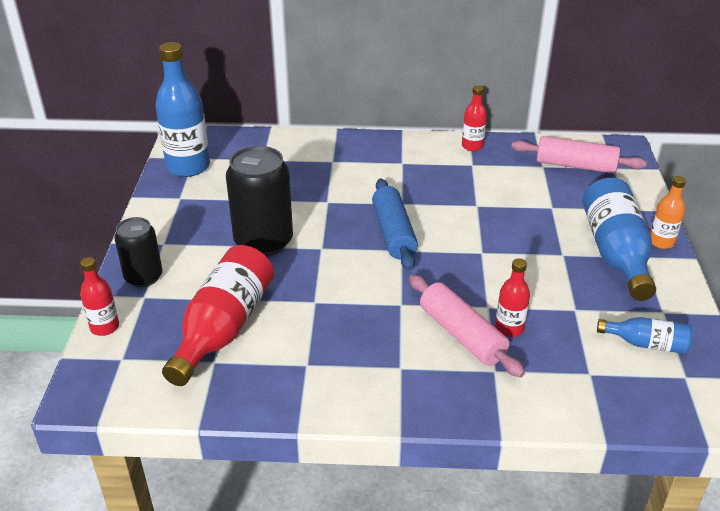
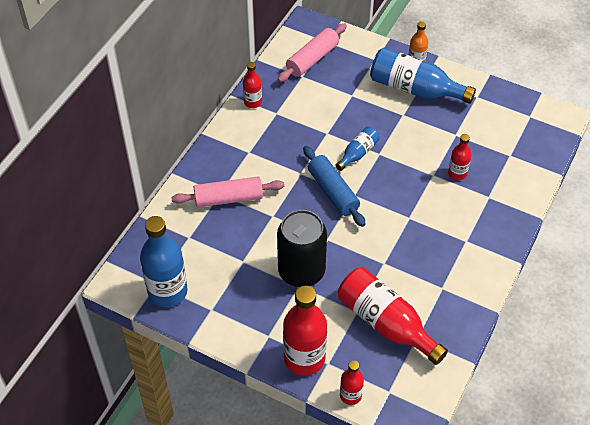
camera: 65 degrees left, 15 degrees up
black can [114,217,162,287] -> red bottle [283,286,327,376]
blue rolling pin [372,179,418,271] -> blue rolling pin turned 45 degrees clockwise [303,146,366,227]
pink rolling pin [409,275,525,378] -> pink rolling pin moved to [171,176,285,207]
blue bottle [597,317,692,354] -> blue bottle moved to [335,127,380,171]

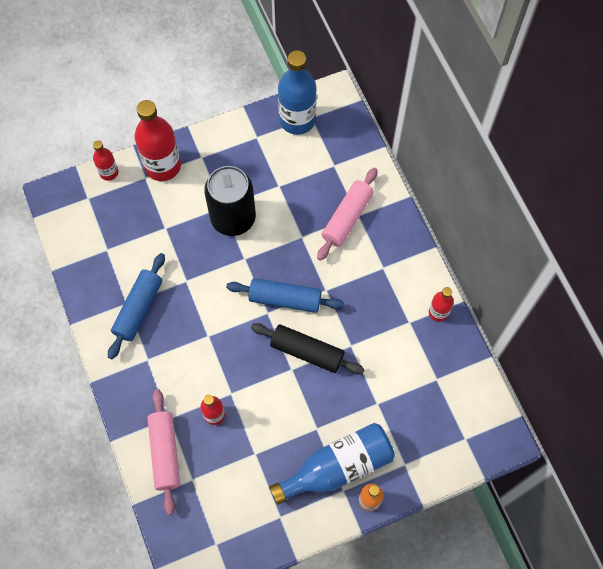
camera: 130 degrees right, 15 degrees up
pink rolling pin [277,23,347,82] -> pink rolling pin moved to [147,389,180,515]
blue bottle [335,127,380,171] -> black rolling pin [251,323,365,374]
red bottle [338,267,448,365] -> none
none -> blue rolling pin [108,253,165,359]

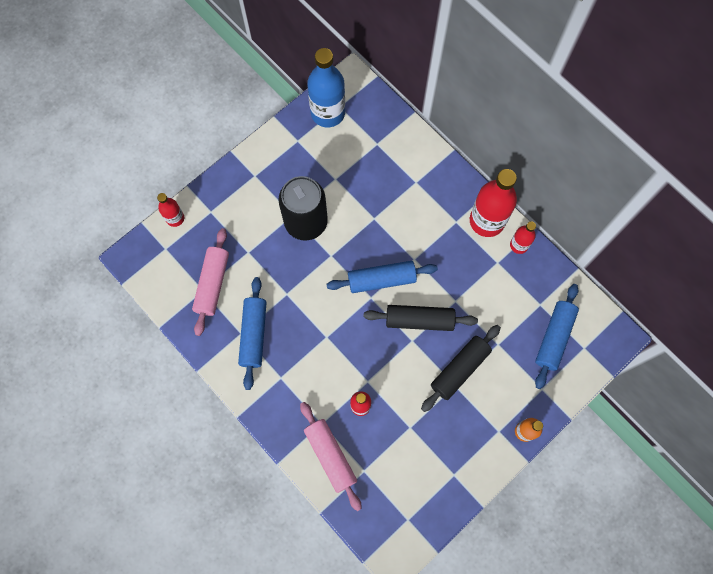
camera: 20 degrees left, 5 degrees up
red bottle [134,100,181,181] -> red bottle moved to [470,169,517,237]
blue bottle [269,423,395,505] -> none
pink rolling pin [317,168,378,261] -> pink rolling pin moved to [192,228,229,336]
none -> black rolling pin [421,325,501,412]
none -> blue rolling pin [535,284,579,389]

